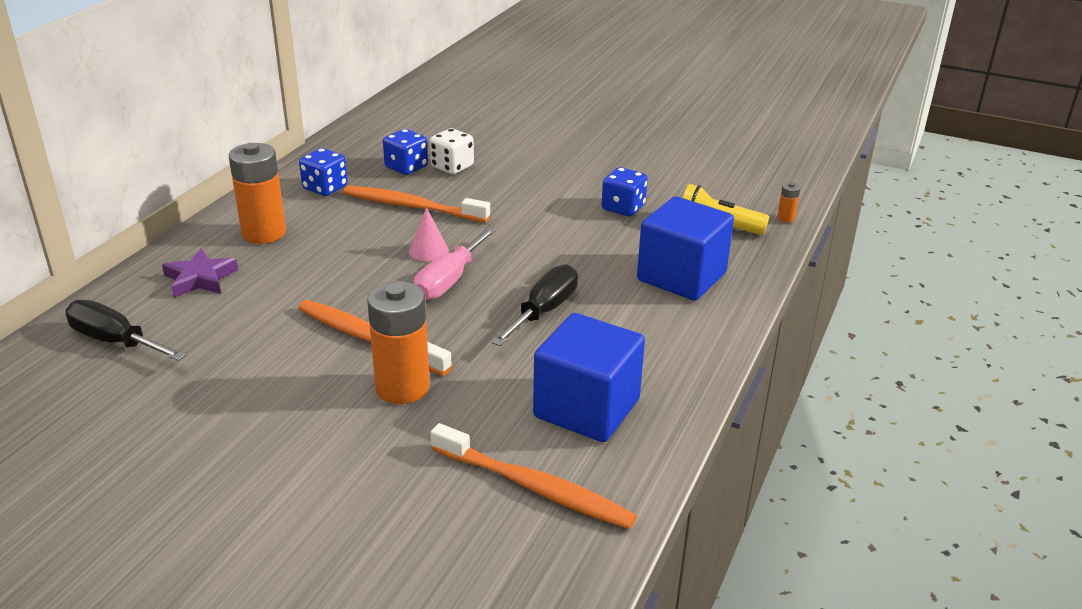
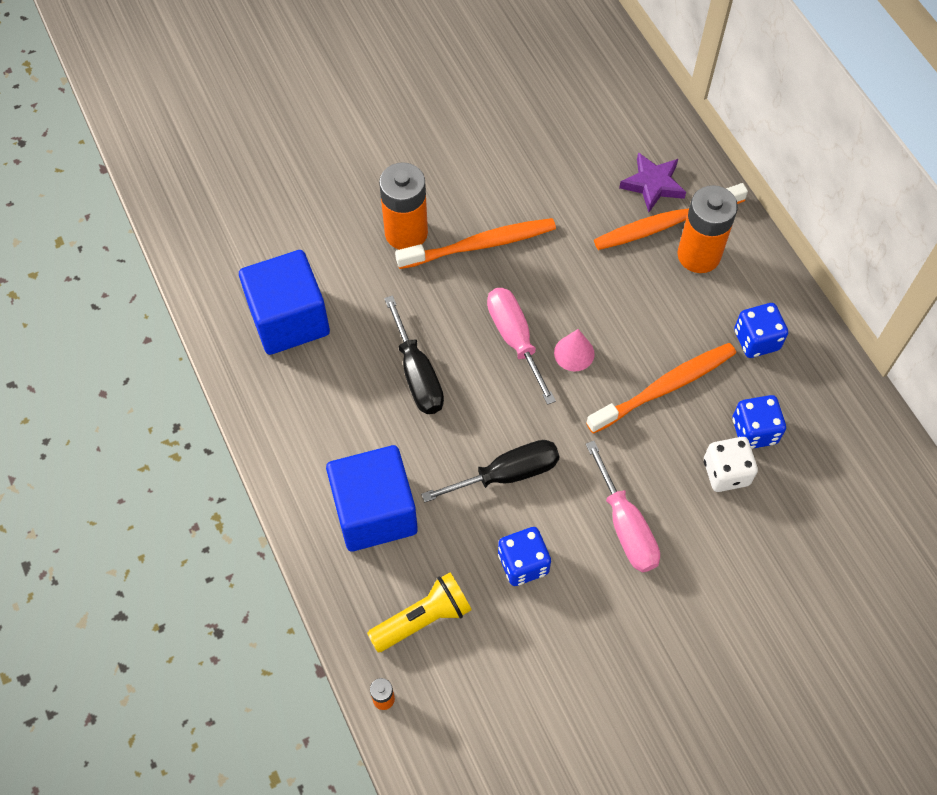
camera: 130 degrees right, 30 degrees up
black screwdriver [65,300,186,361] -> black screwdriver moved to [421,440,560,502]
orange toothbrush [430,423,637,529] -> orange toothbrush moved to [594,183,748,250]
none -> pink screwdriver [586,441,660,572]

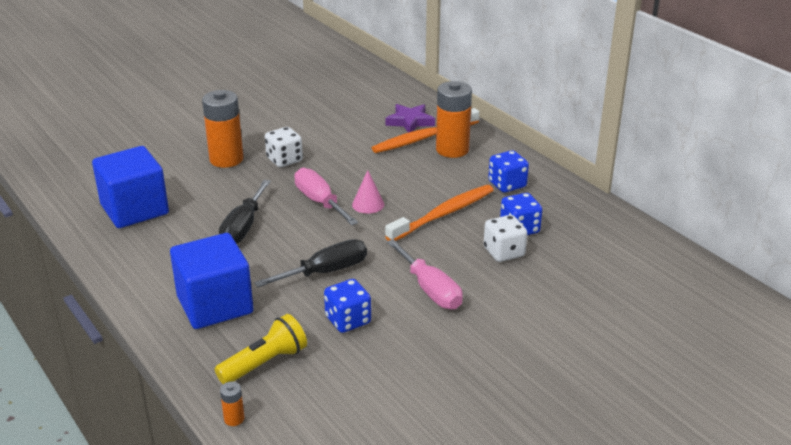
camera: 10 degrees left, 30 degrees down
black screwdriver [384,295,444,414] -> black screwdriver turned 45 degrees clockwise [219,180,271,244]
orange toothbrush [395,218,556,269] -> white dice [265,127,303,167]

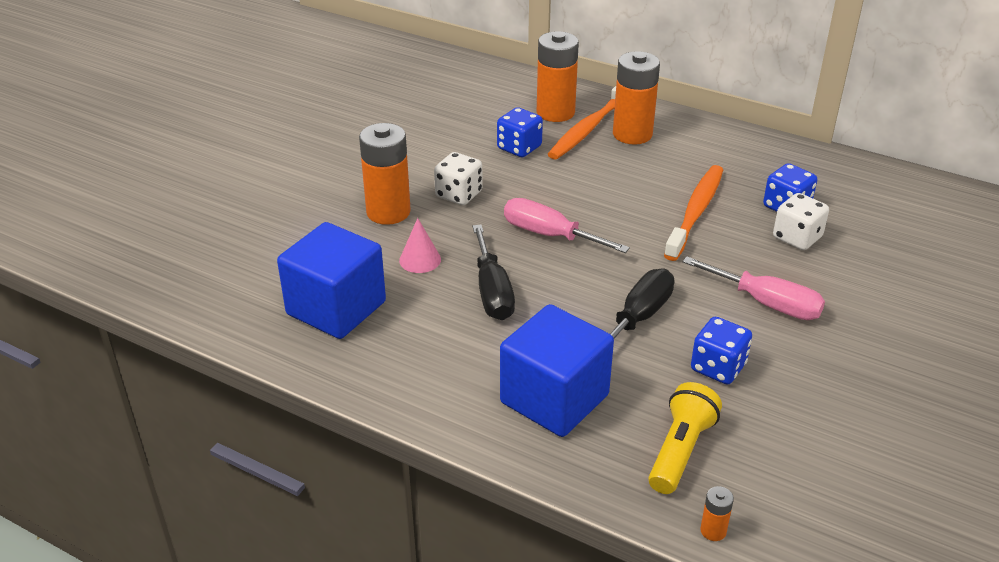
camera: 25 degrees left, 5 degrees up
pink cone [352,170,384,214] -> pink cone moved to [399,218,441,273]
purple star [386,104,435,133] -> orange battery [537,31,579,122]
blue dice [488,150,529,193] -> blue dice moved to [497,107,543,157]

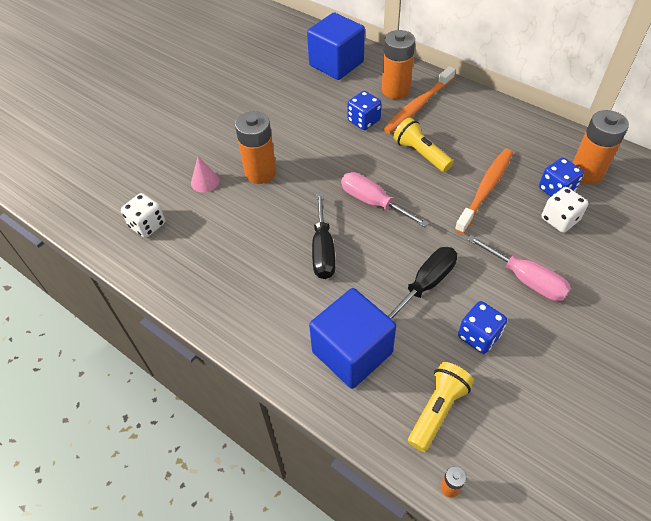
camera: 10 degrees right, 15 degrees up
blue cube [277,222,386,339] -> blue cube moved to [307,13,365,80]
pink cone [399,218,441,273] -> pink cone moved to [191,156,219,193]
white dice [434,152,483,205] -> white dice moved to [121,193,165,238]
orange battery [613,51,660,145] -> orange battery moved to [573,110,629,184]
none -> yellow flashlight [393,118,453,172]

